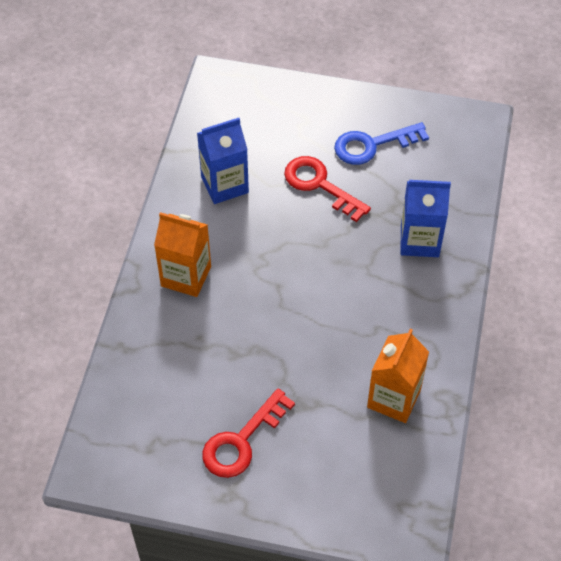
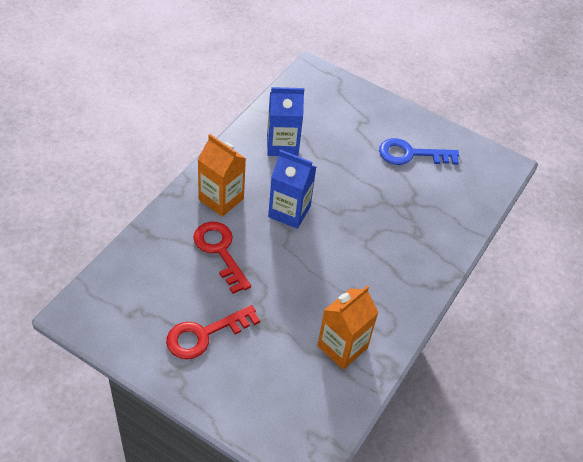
camera: 15 degrees right, 5 degrees down
red key [284,156,371,222] -> red key moved to [193,222,251,294]
blue carton [400,180,451,257] -> blue carton moved to [268,150,316,229]

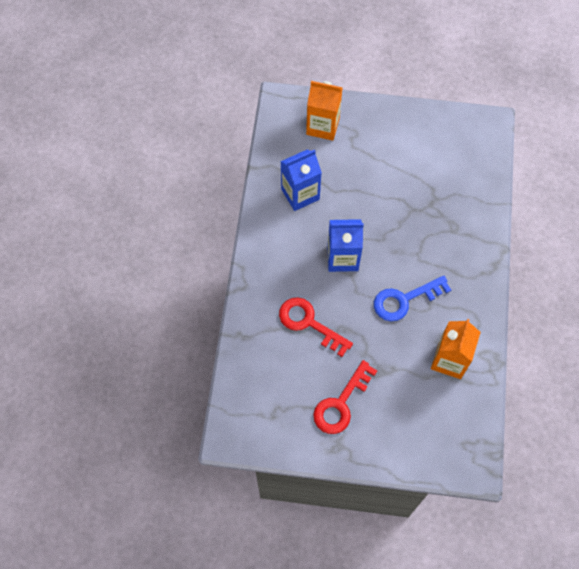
camera: 20 degrees left, 15 degrees up
orange carton [198,134,246,217] -> orange carton moved to [306,81,343,141]
blue key [379,138,459,165] -> blue key moved to [374,276,451,321]

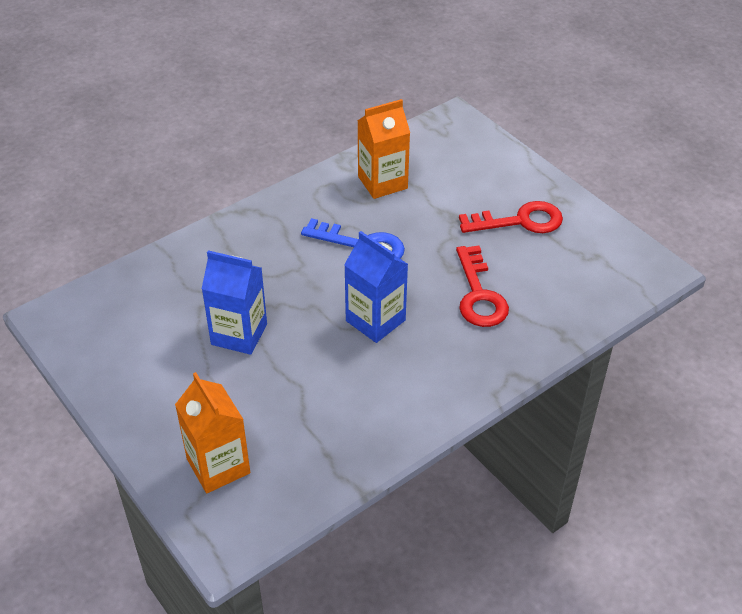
camera: 135 degrees left, 20 degrees down
blue carton [280,149,322,211] -> blue carton moved to [202,250,267,355]

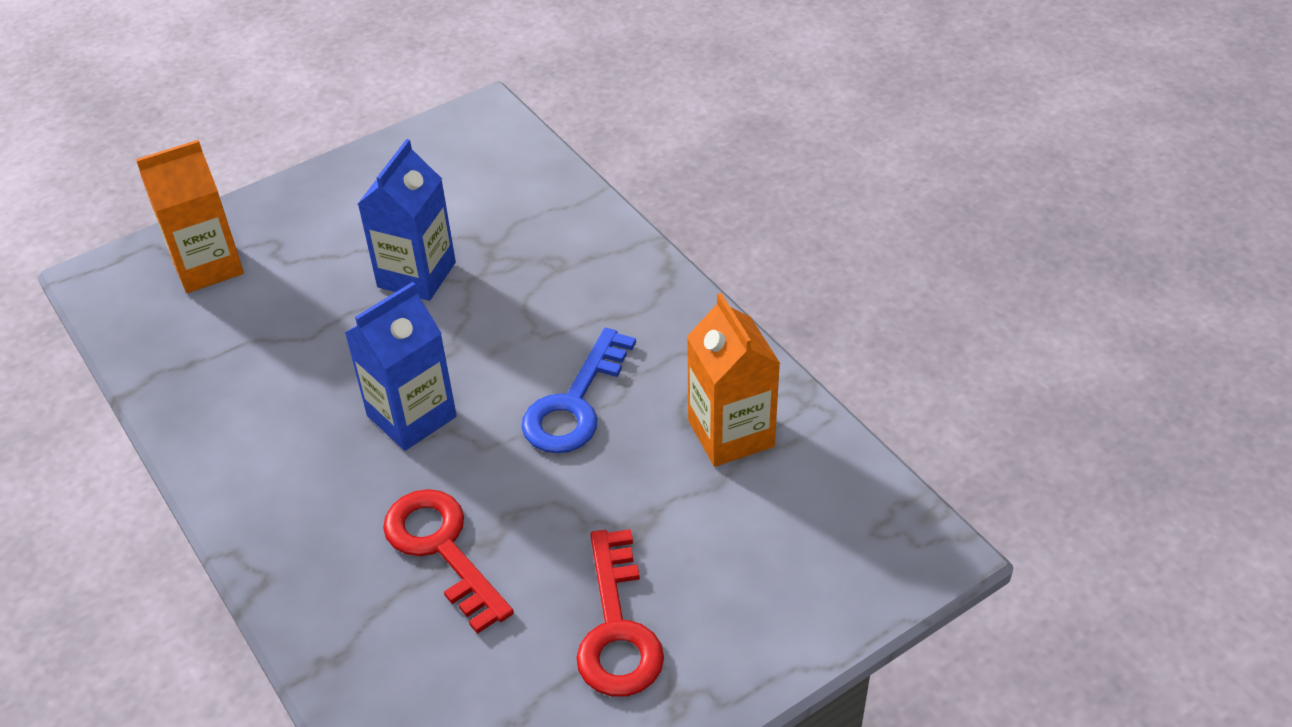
camera: 95 degrees right, 0 degrees up
red key [456,246,509,327] -> red key turned 60 degrees clockwise [383,489,514,634]

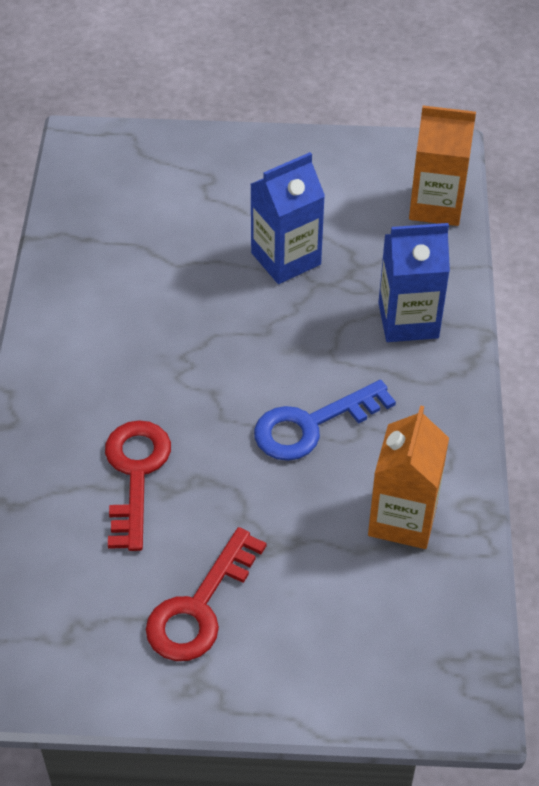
camera: 35 degrees right, 5 degrees up
orange carton [136,140,244,293] -> orange carton moved to [409,106,476,226]
blue carton [345,282,457,451] -> blue carton moved to [378,223,450,342]

